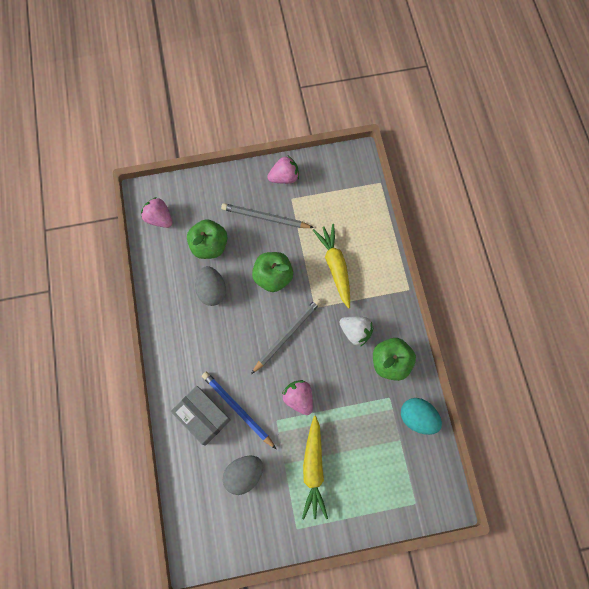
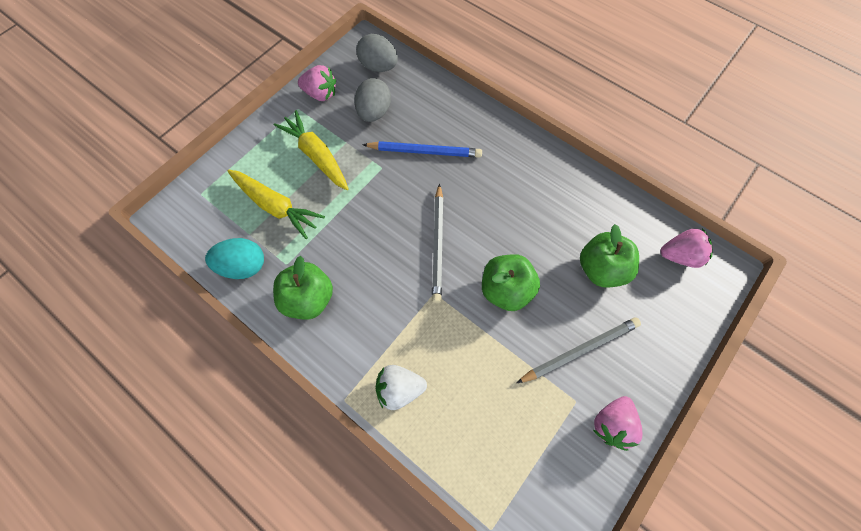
camera: 140 degrees right, 5 degrees down
grey box [171,386,231,446] -> none
grey egg [195,266,226,306] -> grey egg moved to [356,34,398,72]
pink strawberry [282,380,313,415] -> pink strawberry moved to [298,65,336,101]
yellow carrot [313,224,350,309] -> yellow carrot moved to [228,170,325,239]
white strawberry [339,316,373,347] -> white strawberry moved to [376,365,427,410]

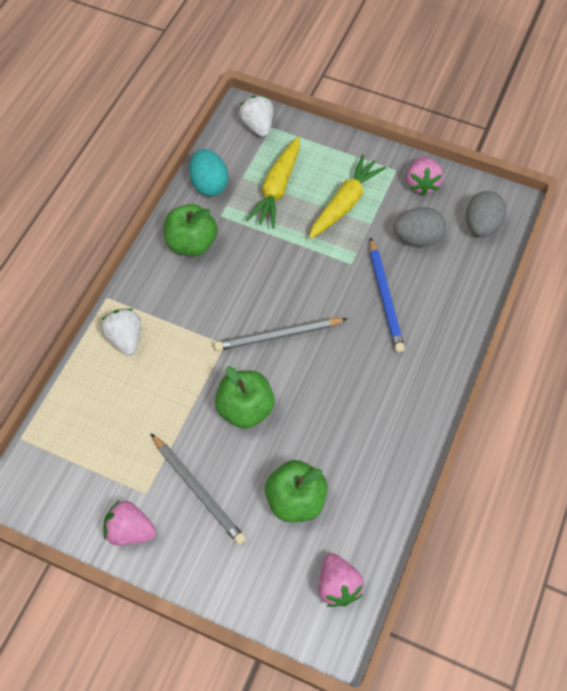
camera: 75 degrees right, 5 degrees down
none -> white strawberry [239,96,273,137]

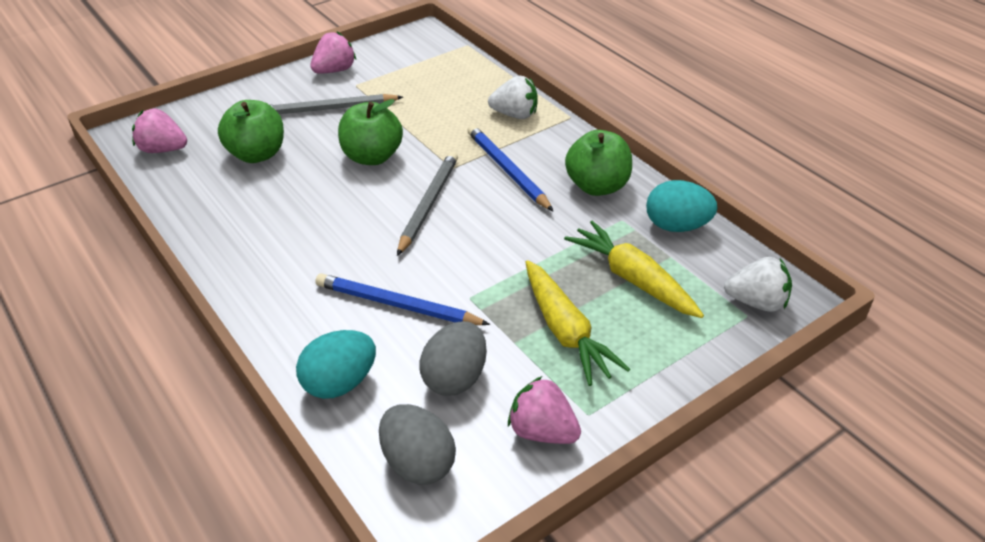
camera: 120 degrees right, 20 degrees down
none -> turquoise egg [296,330,376,399]
none -> blue pencil [467,125,553,211]

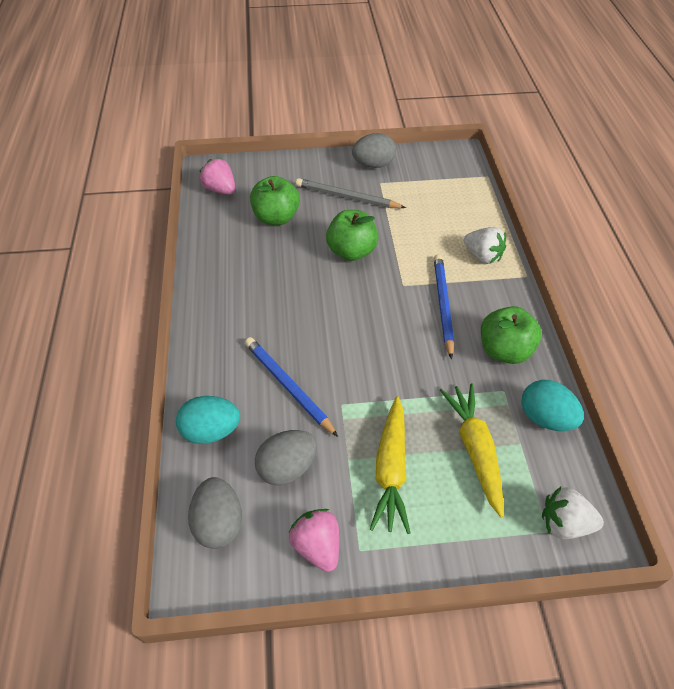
camera: 30 degrees right, 10 degrees up
pink strawberry [310,32,356,73] -> grey egg [352,133,396,168]
grey pencil [397,152,458,256] -> none
white strawberry [724,257,792,312] -> white strawberry turned 150 degrees clockwise [542,487,604,539]

